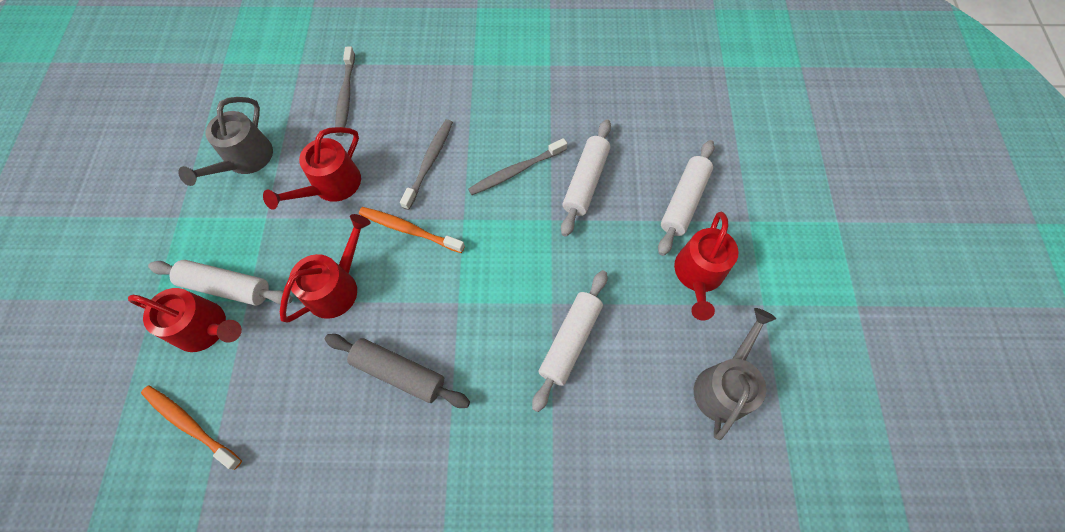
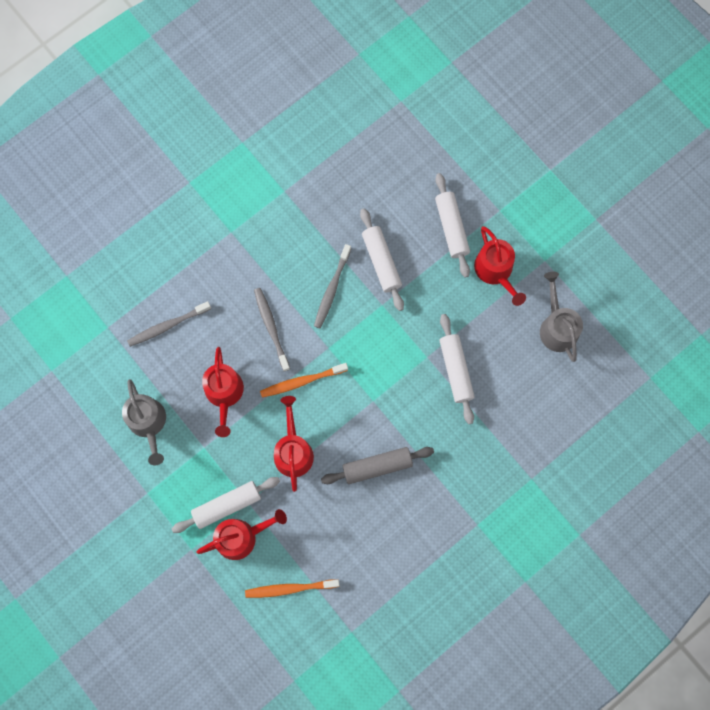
camera: 40 degrees left, 10 degrees up
grey toothbrush [335,47,355,136] -> grey toothbrush turned 105 degrees clockwise [127,301,211,347]

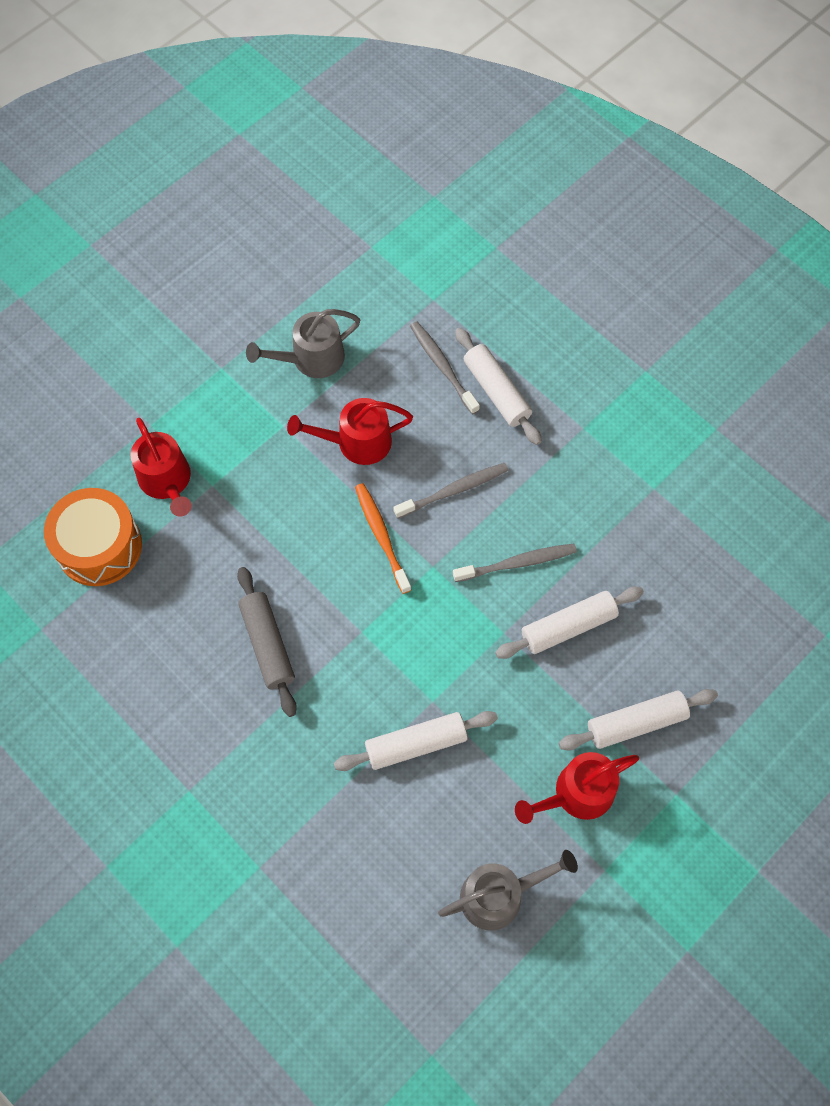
camera: 85 degrees right, 10 degrees down
white rolling pin [172,477,280,533] -> white rolling pin moved to [455,328,542,445]
orange toothbrush [245,579,340,598] -> orange drum [44,488,142,586]
red watering can [274,396,314,492] -> none
grey toothbrush [314,244,351,329] -> grey toothbrush turned 150 degrees clockwise [453,544,577,582]

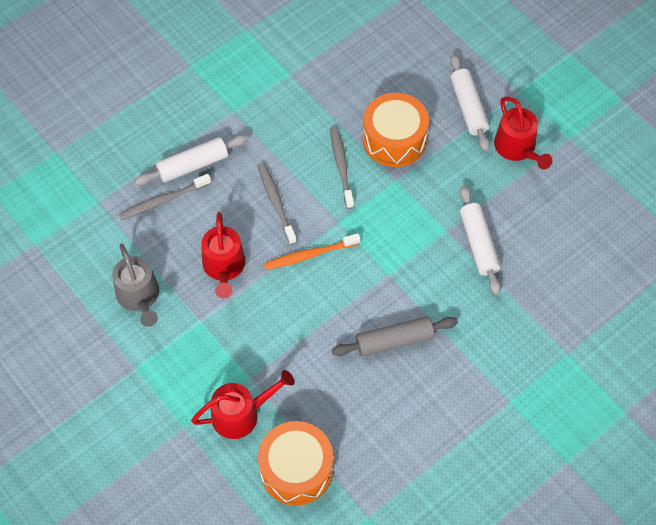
camera: 85 degrees left, 5 degrees down
grey watering can [438,850,578,931] -> none
white rolling pin [495,587,644,659] -> orange drum [363,93,429,167]

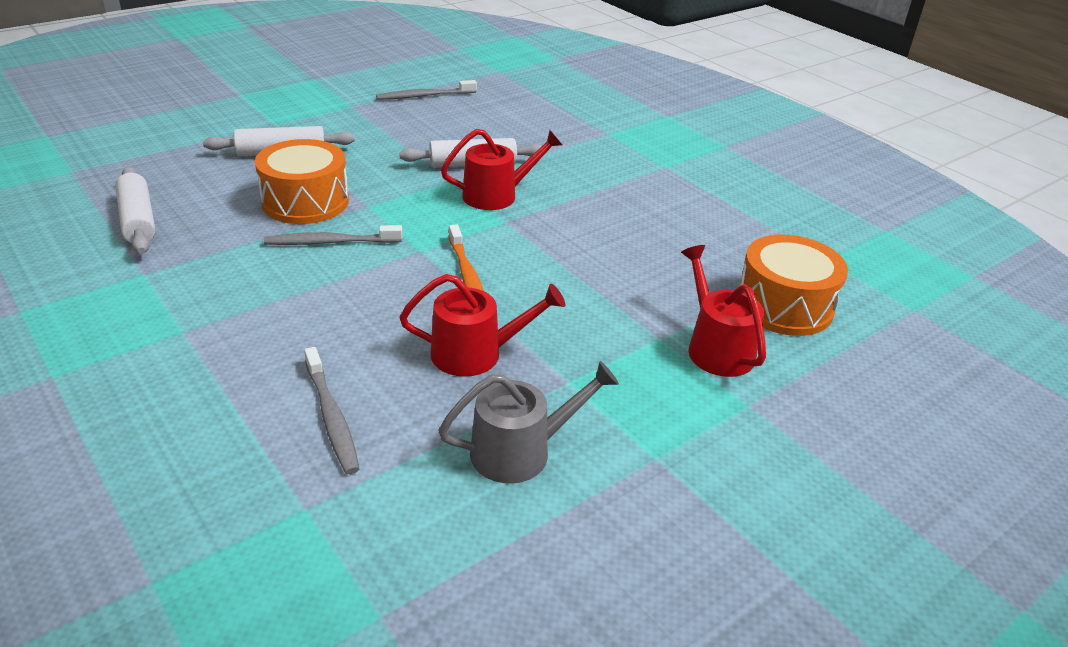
camera: 90 degrees left, 25 degrees down
white rolling pin [135,135,248,185] -> white rolling pin moved to [115,167,156,254]
grey toothbrush [258,163,297,245] -> grey toothbrush moved to [376,80,477,100]
grey rolling pin [332,316,458,357] -> none
red watering can [494,96,552,169] -> red watering can moved to [441,129,562,210]

